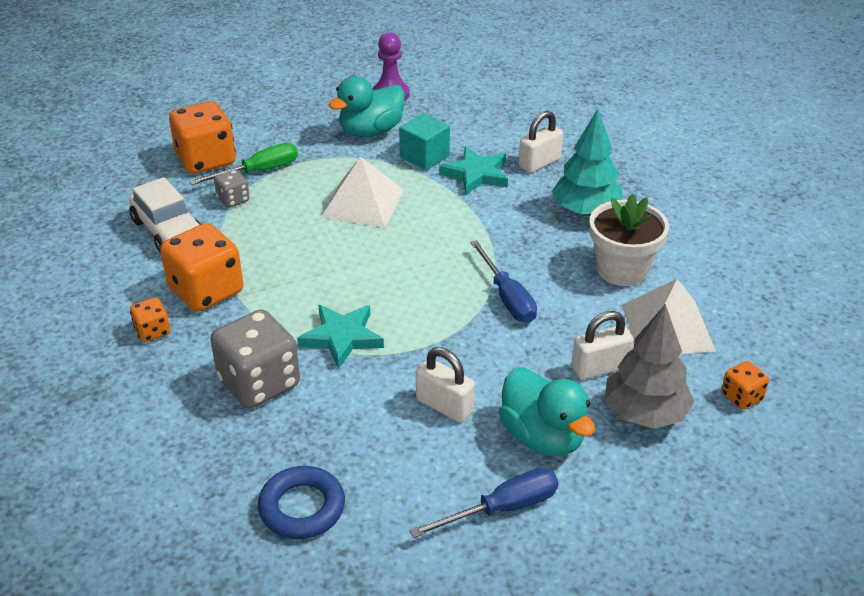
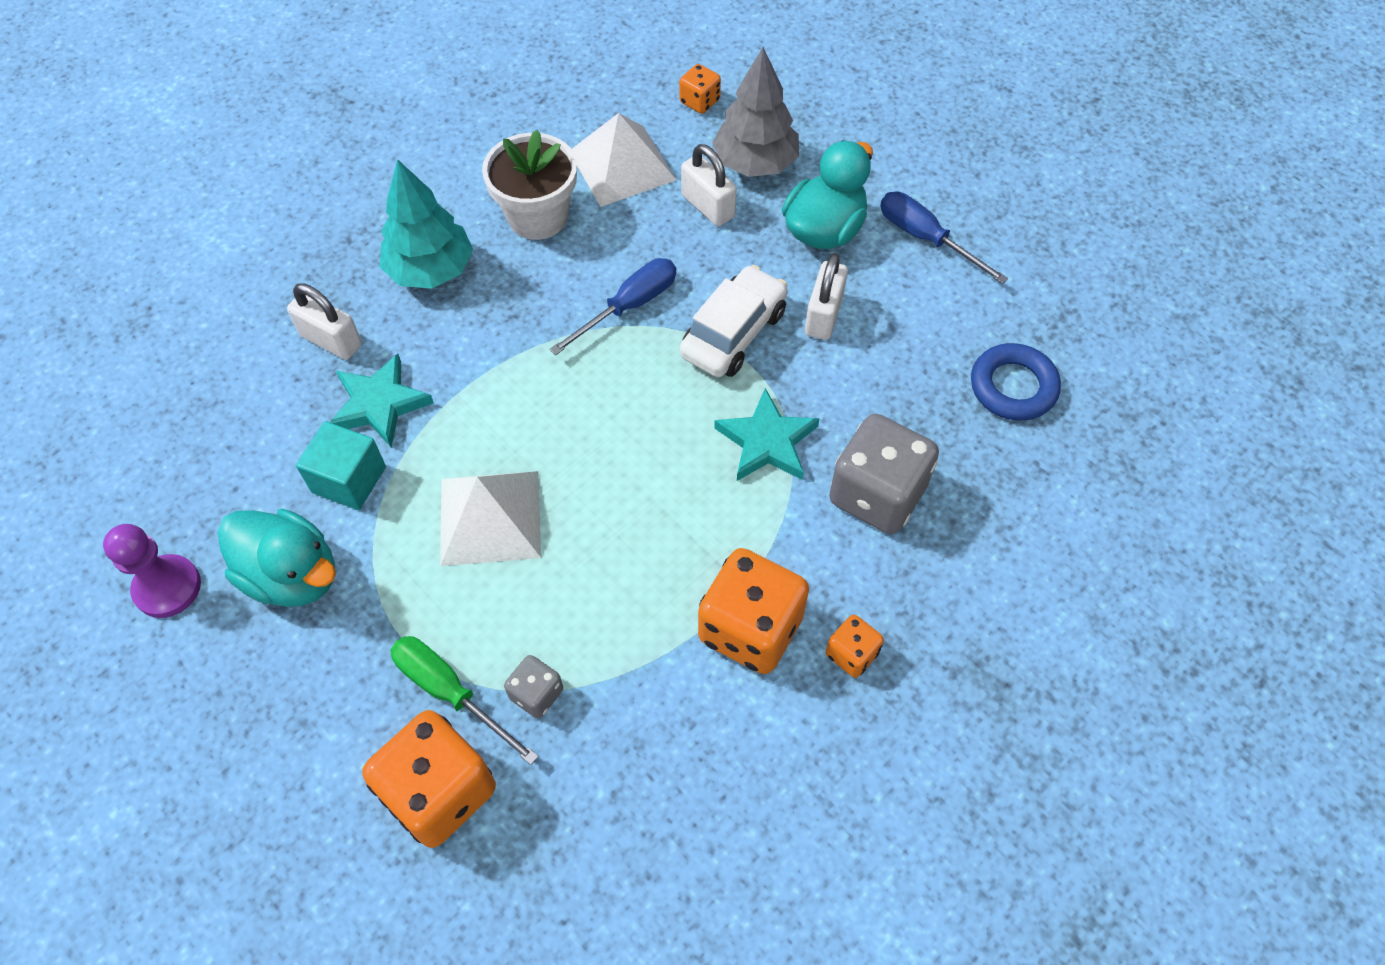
camera: 110 degrees left, 20 degrees up
white car [129,177,201,253] -> white car moved to [680,265,788,377]

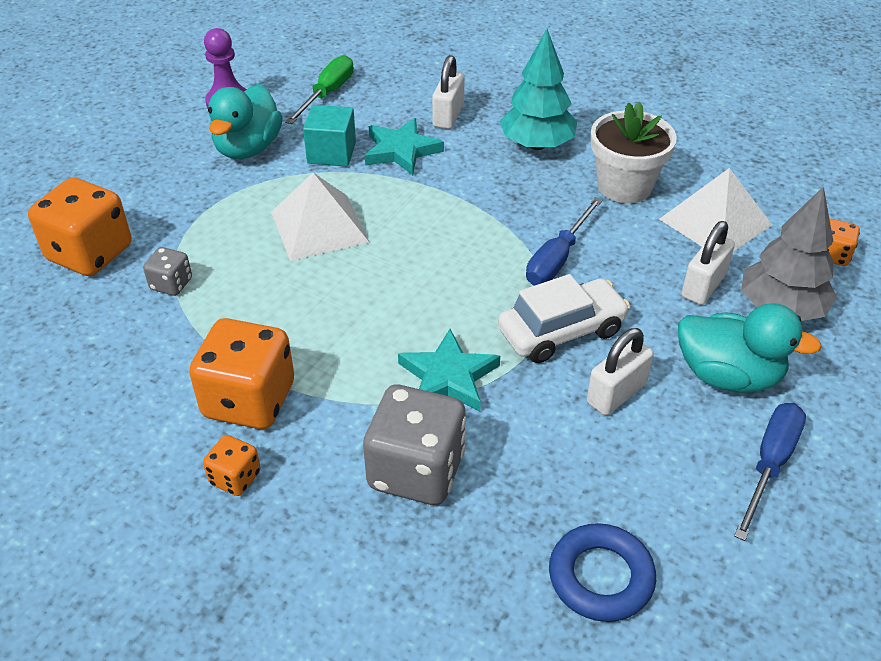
camera: 75 degrees right, 15 degrees down
green screwdriver [390,636,539,765] -> green screwdriver moved to [285,55,354,124]
blue screwdriver [549,258,676,355] -> blue screwdriver turned 90 degrees clockwise [526,197,603,285]
white car [680,265,788,377] -> white car turned 45 degrees counterclockwise [498,274,630,363]
white padlock [805,253,848,340] -> white padlock turned 45 degrees counterclockwise [587,328,653,415]

